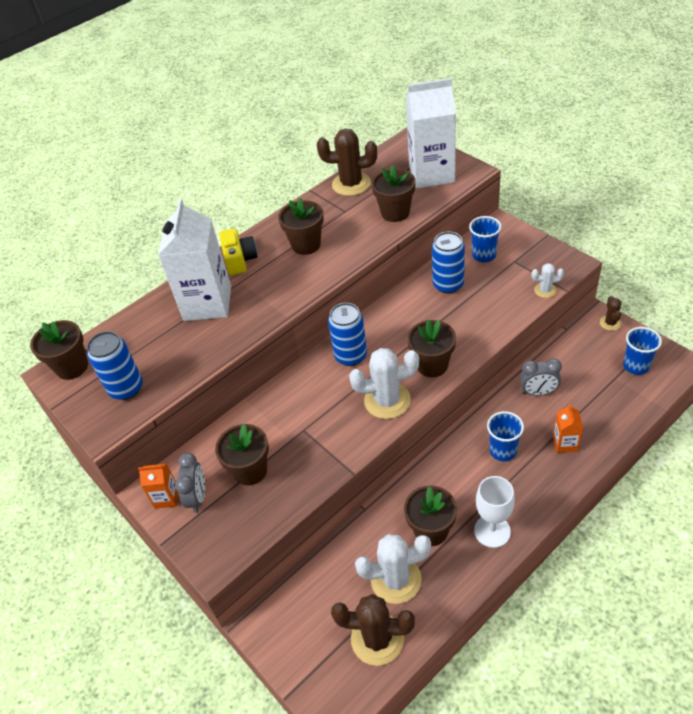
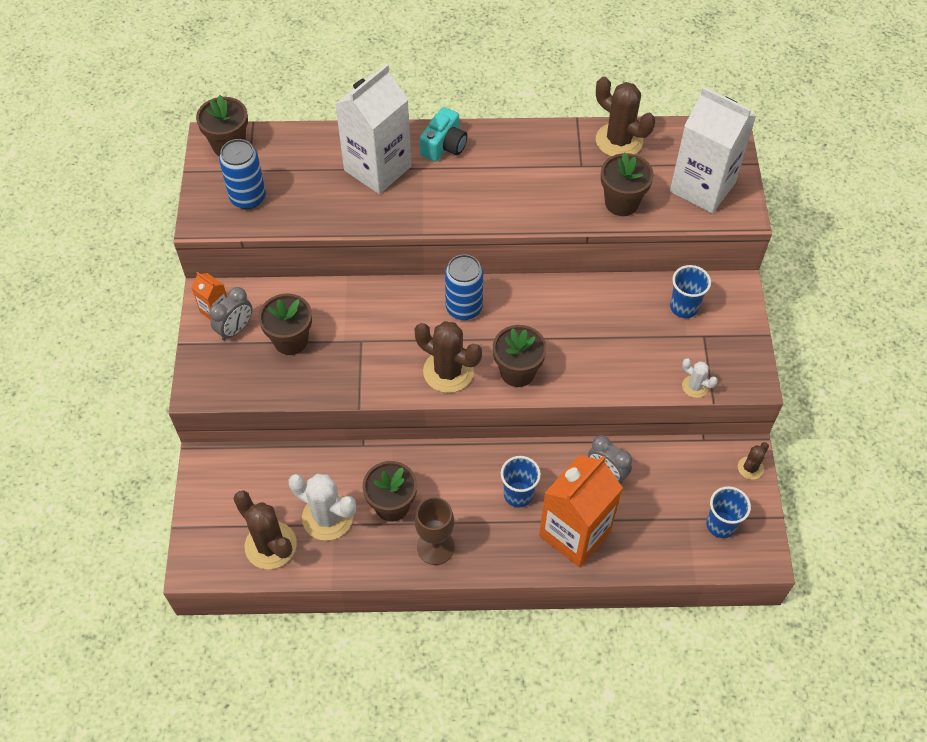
camera: 35 degrees right, 10 degrees up
yellow camera [220,228,258,275] -> turquoise camera [420,107,467,162]
brown flower pot [278,198,324,255] -> none
white cactus [349,348,419,419] -> brown cactus [414,321,482,393]
blue can [432,232,465,294] -> none
white goblet [474,476,515,548] -> brown goblet [415,497,455,565]
orange carton [553,404,583,453] -> orange carton [539,455,623,567], size x2.22

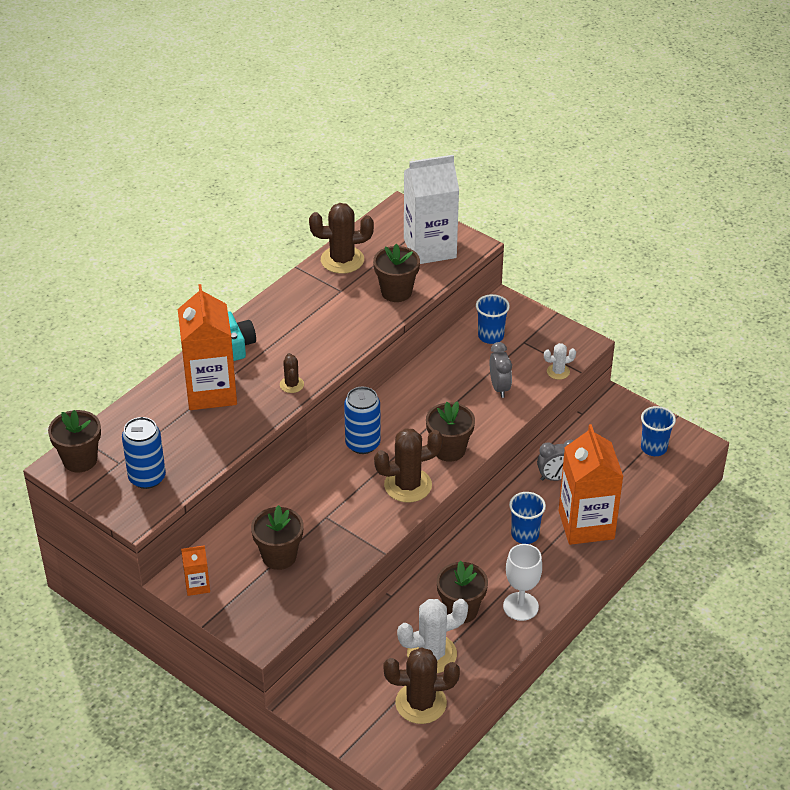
camera: 50 degrees left, 15 degrees down
grey clock [209,287,252,341] -> grey clock moved to [490,342,512,398]
white carton [335,64,412,194] -> orange carton [178,284,237,410]
brown goblet [415,497,455,565] -> white goblet [503,544,542,621]
brown cactus [738,442,769,480] -> brown cactus moved to [280,353,304,393]

